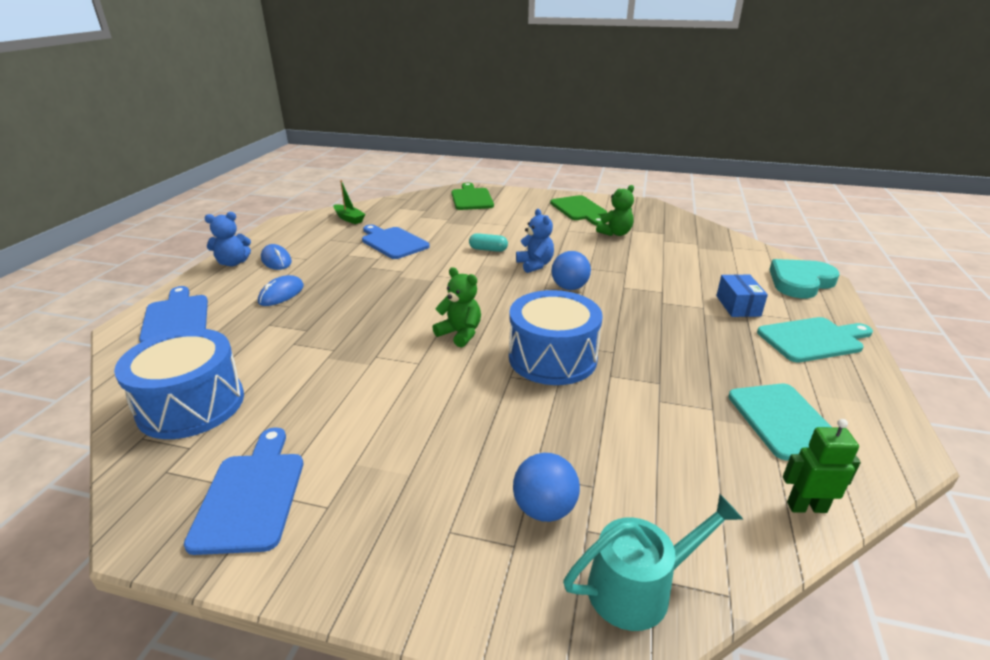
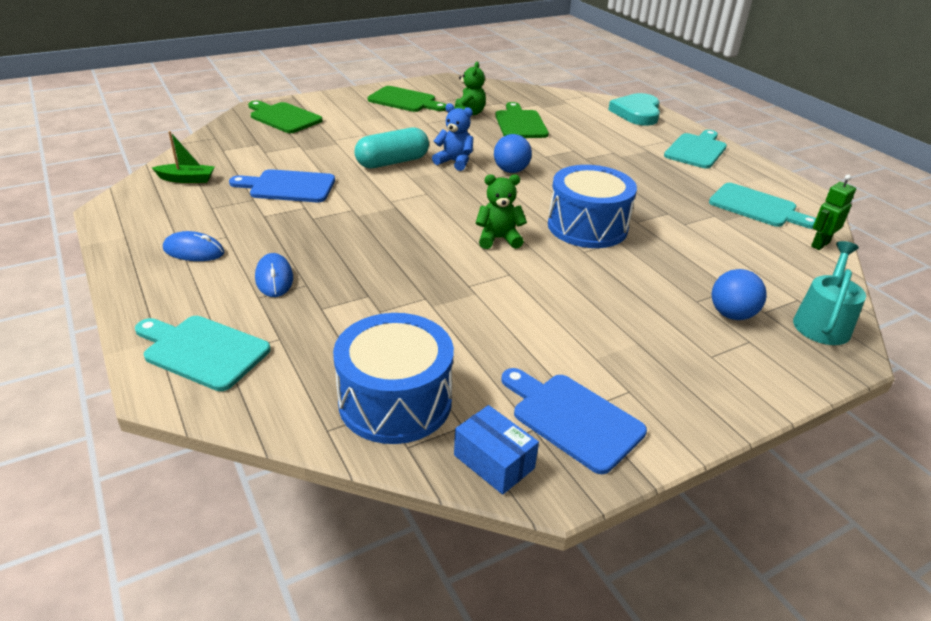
camera: 45 degrees left, 5 degrees up
blue cutting board [139,286,208,343] -> turquoise cutting board [135,316,271,391]
blue teddy bear [205,212,251,266] -> none
turquoise capsule [469,233,508,252] -> turquoise capsule [355,127,429,168], size x1.80
blue box [716,274,768,317] -> blue box moved to [454,405,539,495]
none -> green cutting board [495,102,549,138]

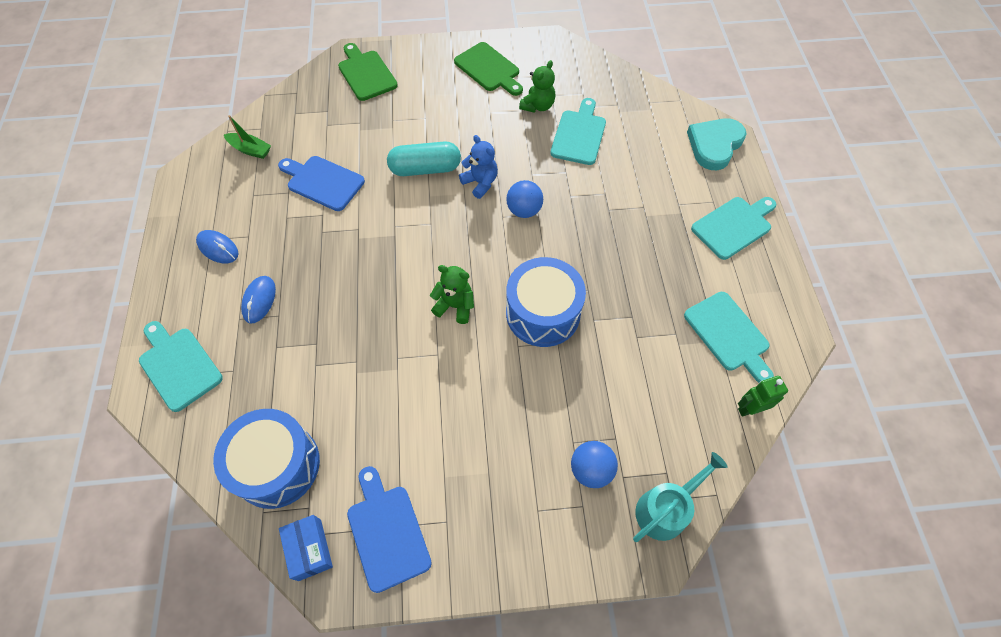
camera: 25 degrees right, 25 degrees up
green cutting board [495,102,549,138] -> turquoise cutting board [550,98,606,165]

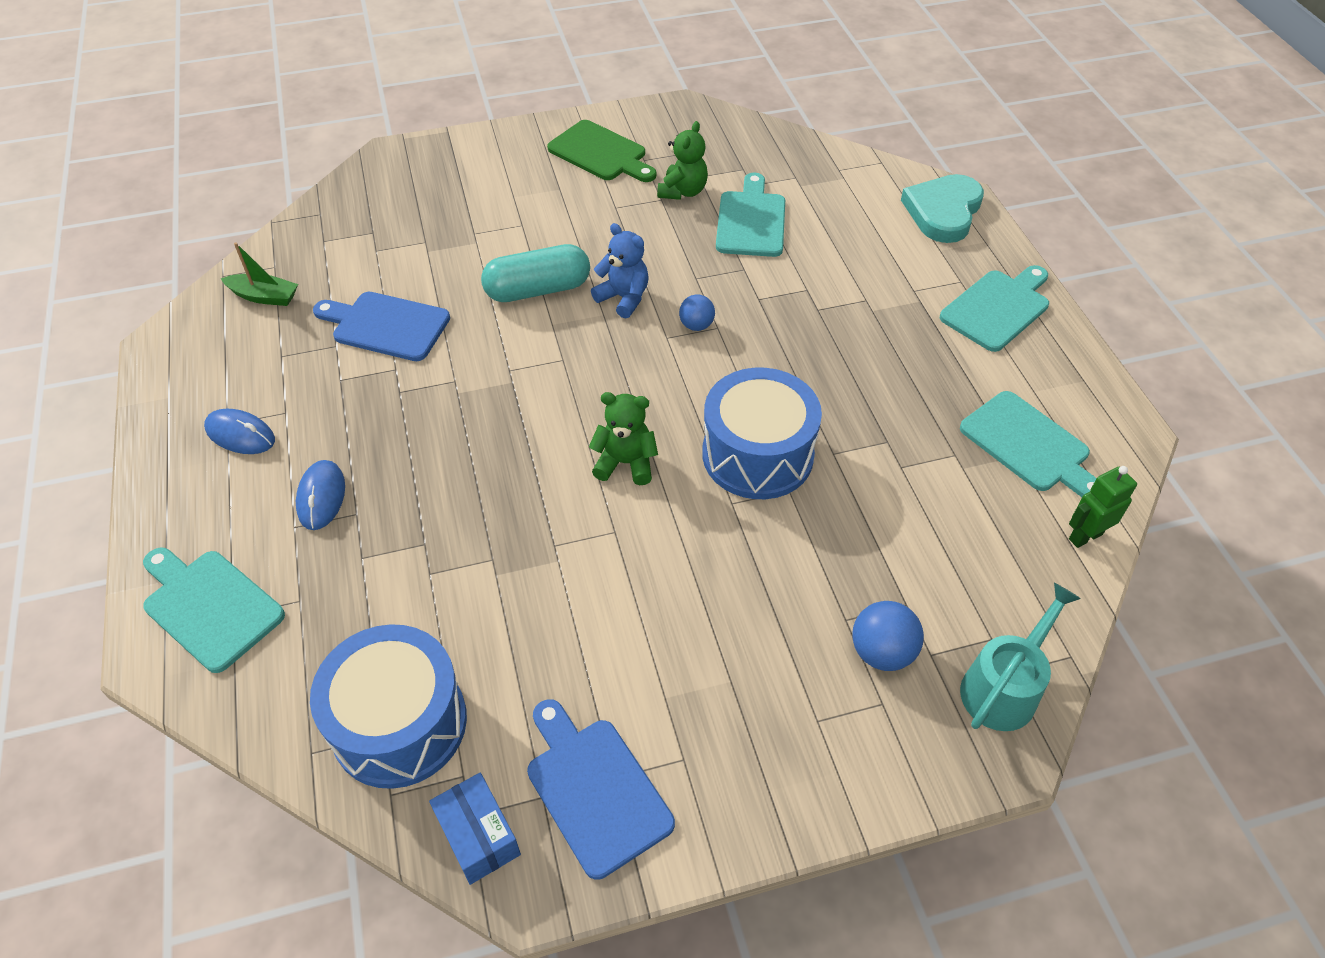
camera: 10 degrees left, 10 degrees down
green cutting board [338,43,398,101] -> none
blue ball [506,180,543,218] -> blue ball [679,294,715,331], size x0.66

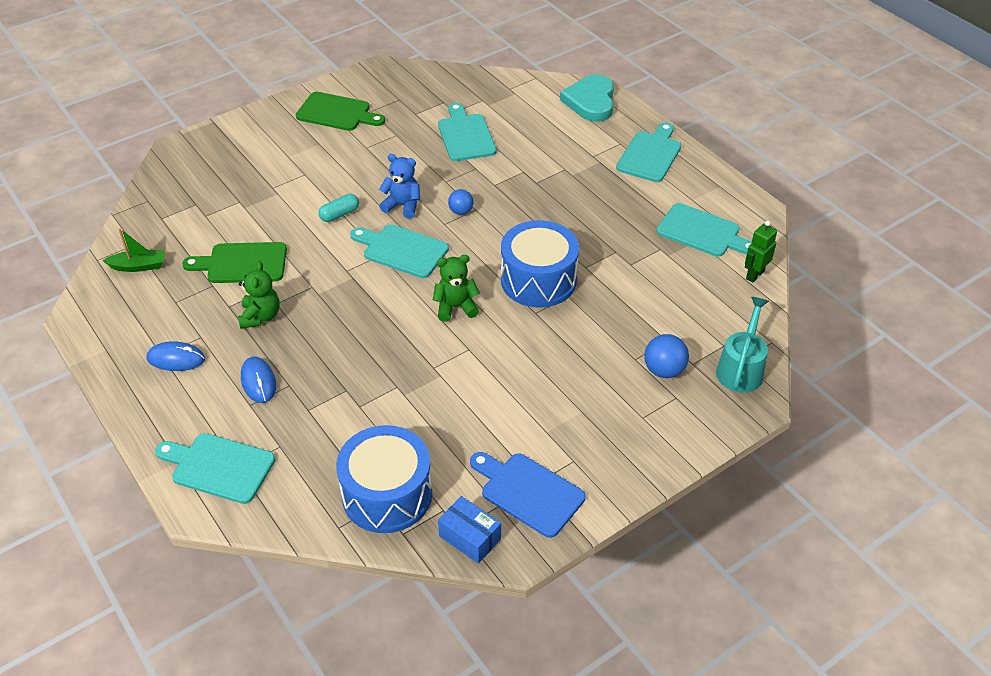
camera: 20 degrees left, 5 degrees down
blue cutting board [313,292,450,361] -> green cutting board [182,242,287,283]
turquoise capsule [481,244,590,302] -> turquoise capsule [318,194,359,222], size x0.56
green teddy bear [657,121,708,200] -> green teddy bear moved to [238,261,279,329]
none -> turquoise cutting board [350,224,449,278]

